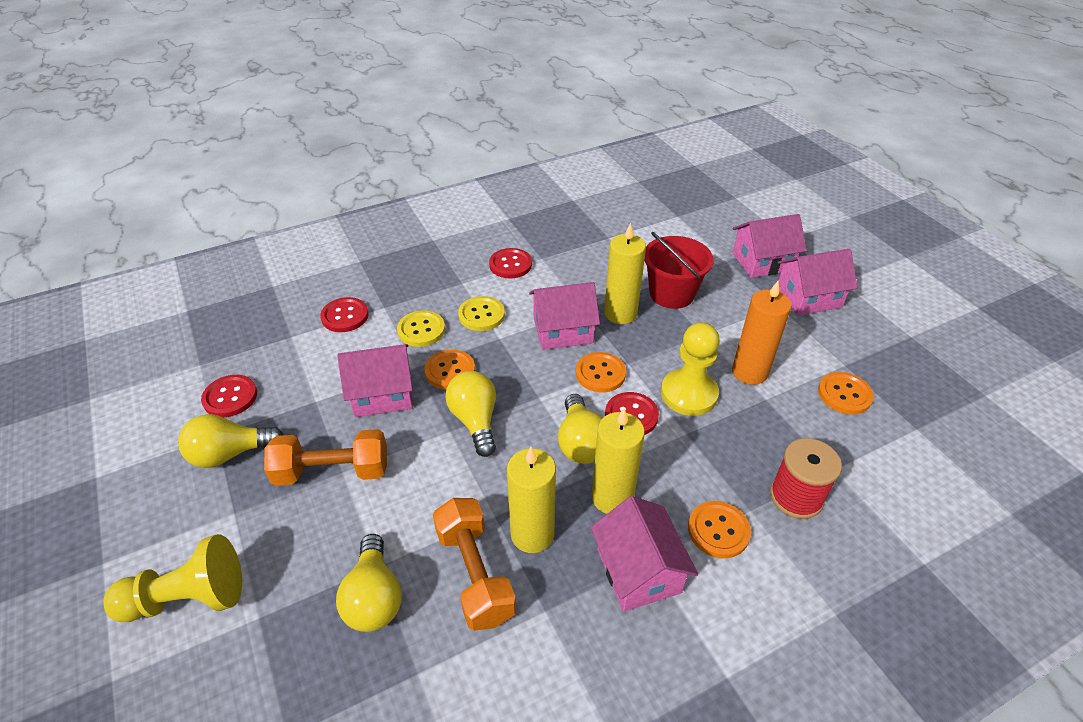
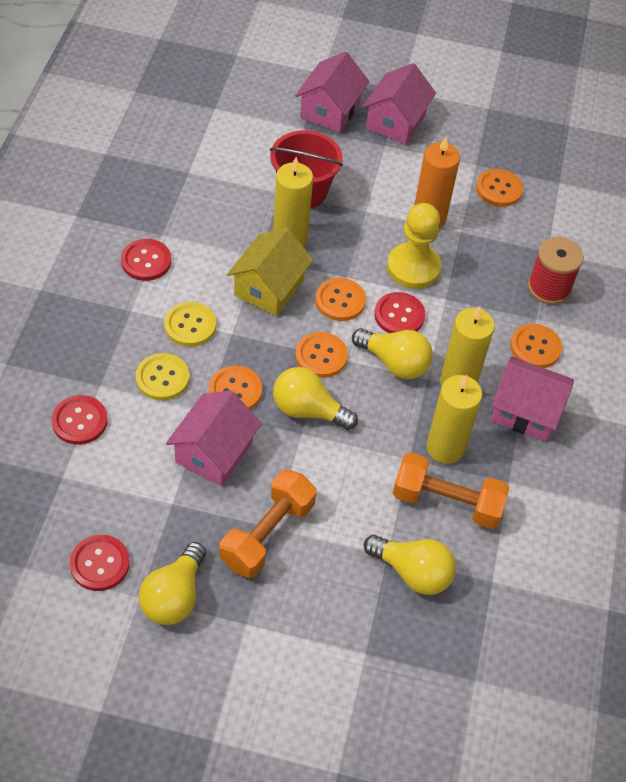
camera: 55 degrees left, 10 degrees up
yellow pawn [103,534,242,622] -> none
pink house [529,282,600,350] -> yellow house [227,227,313,316]
none -> orange button [296,332,348,378]

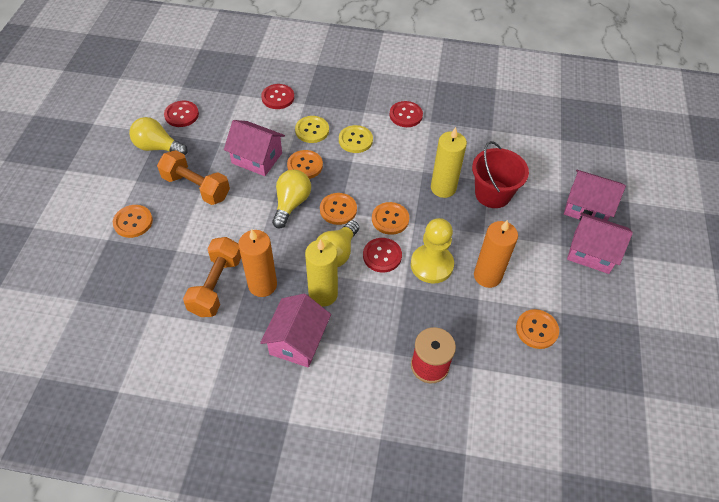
camera: 90 degrees right, 0 degrees up
yellow house [227,227,313,316] -> none
yellow light bulb [364,535,456,595] -> none
yellow candle [426,375,482,464] -> orange candle [238,229,277,297]
orange button [510,324,562,368] -> orange button moved to [113,205,153,238]

